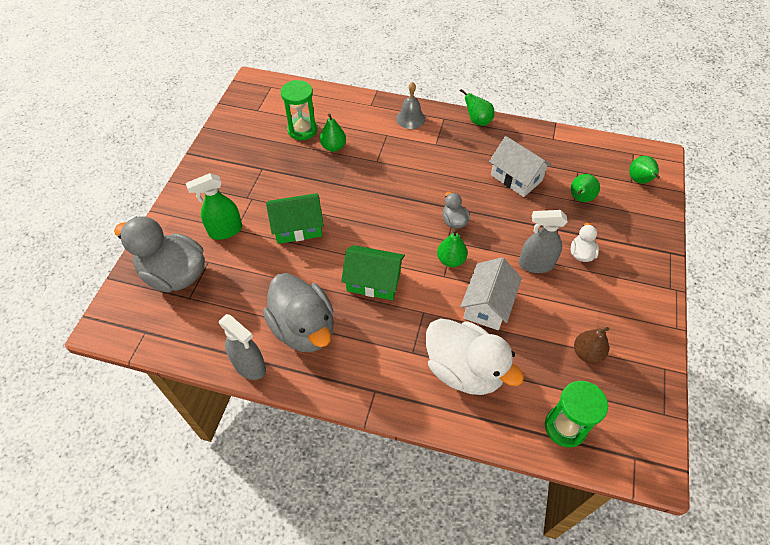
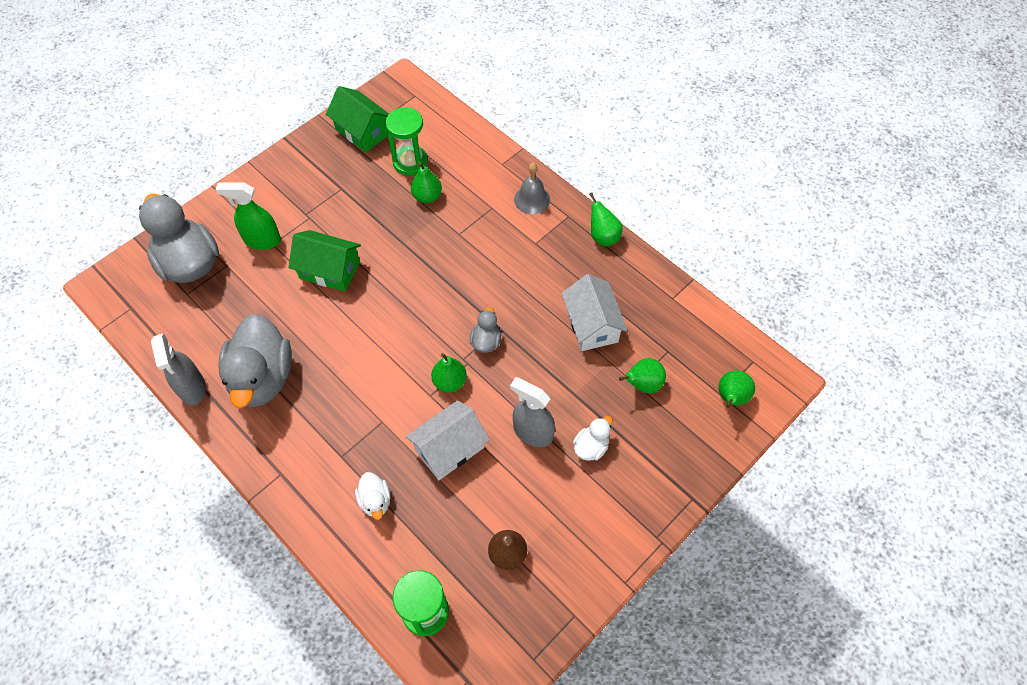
camera: 30 degrees right, 5 degrees up
green house [341,245,405,300] -> green house moved to [326,86,389,153]
white duck [426,318,524,395] -> white duck [355,472,390,520], size x0.46

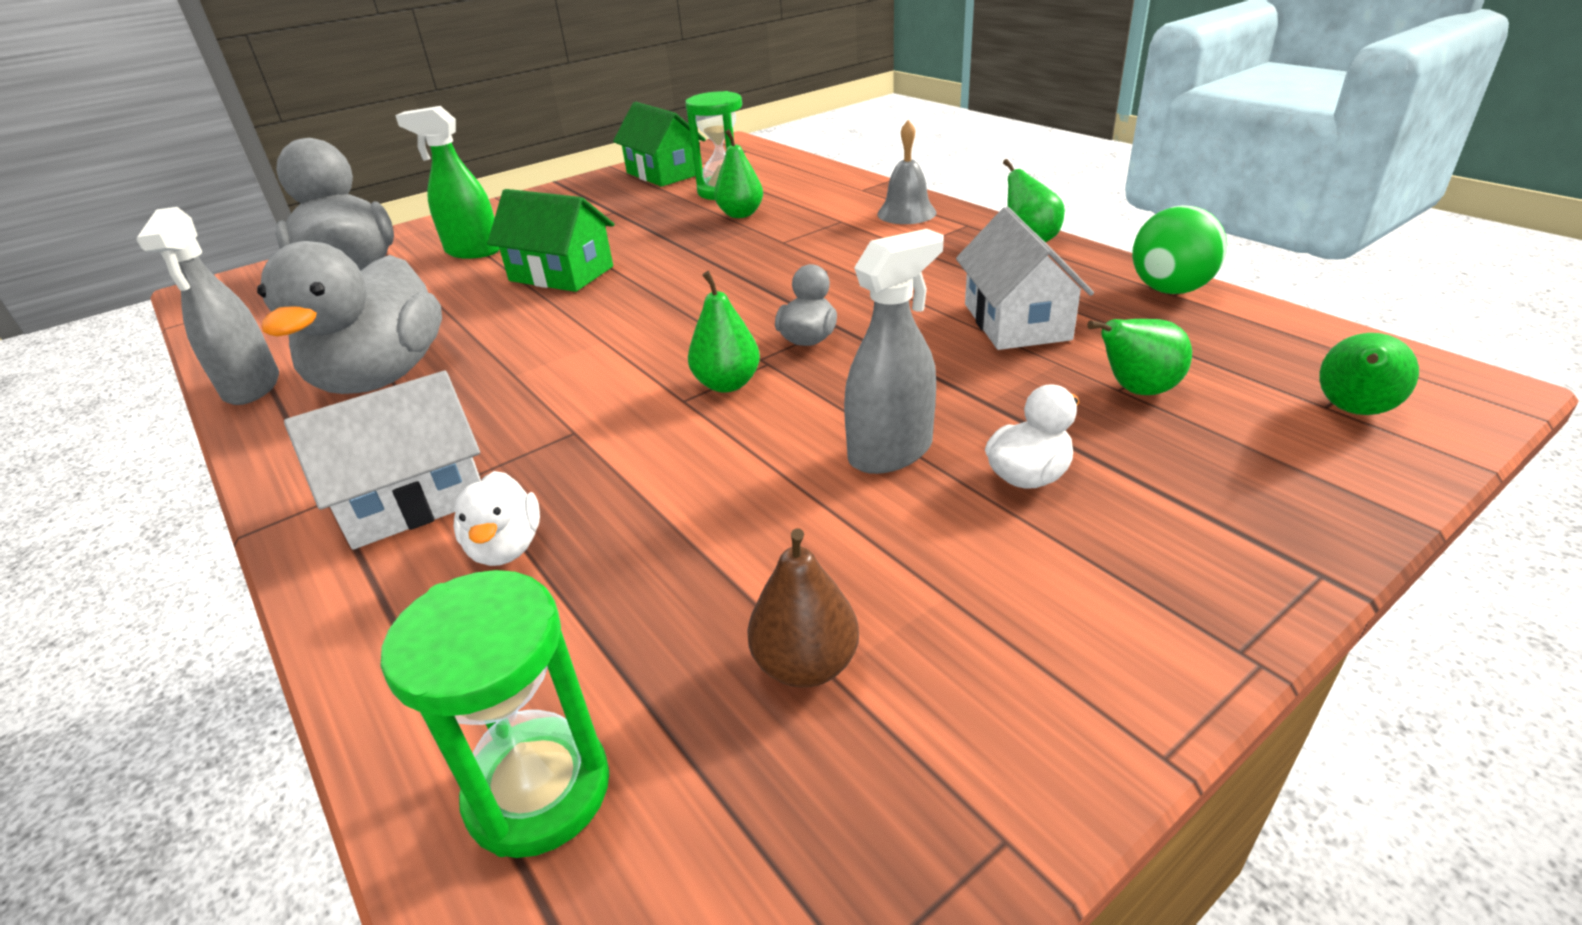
camera: 10 degrees right, 25 degrees down
white house [406,400,490,480] -> white house moved to [284,371,481,549]
grey spray bottle [510,377,555,447] -> grey spray bottle turned 105 degrees clockwise [844,229,944,474]
none -> green ball [1132,205,1227,294]

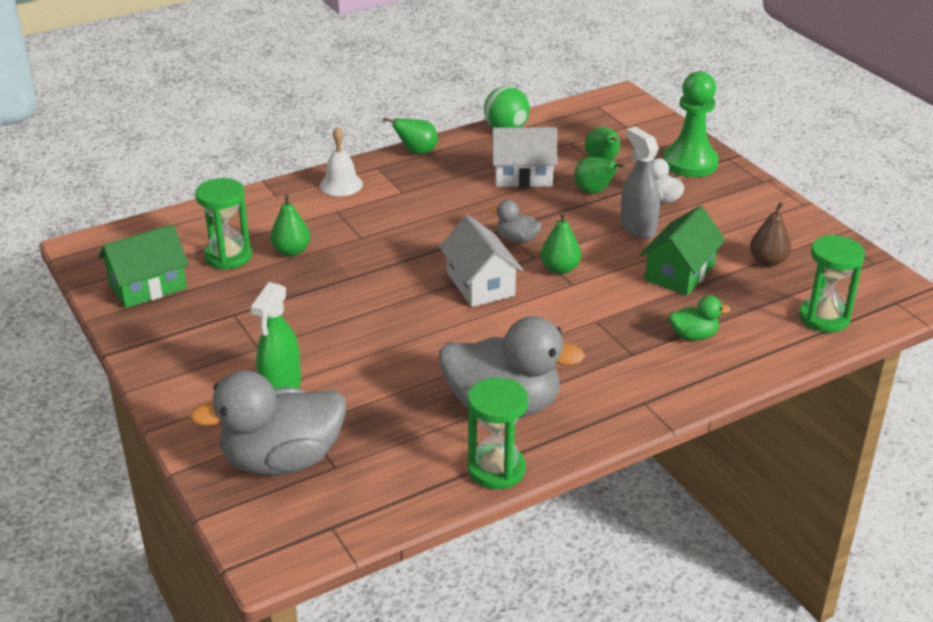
camera: 85 degrees left, 0 degrees up
grey spray bottle [136,207,279,405] -> green hourglass [468,378,528,489]
white house [284,371,481,549] -> white house moved to [439,215,524,307]
white duck [453,471,540,566] -> green duck [669,295,731,341]
green house [487,189,614,292] -> green house moved to [640,206,725,295]
grey bell [877,120,937,224] -> white bell [320,126,363,196]
green pear [1319,333,1419,415] -> green pear moved to [574,157,625,194]
none -> green pawn [663,71,719,177]

